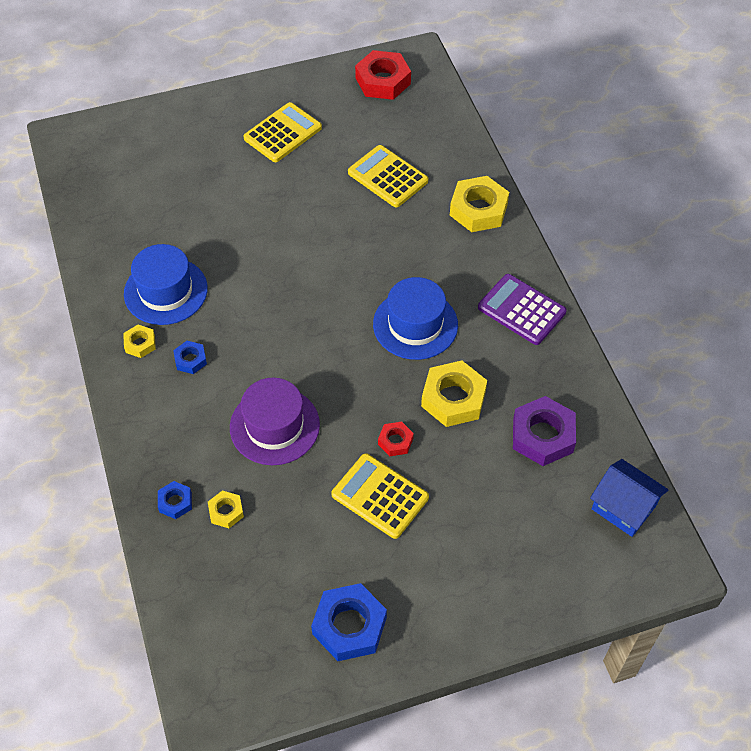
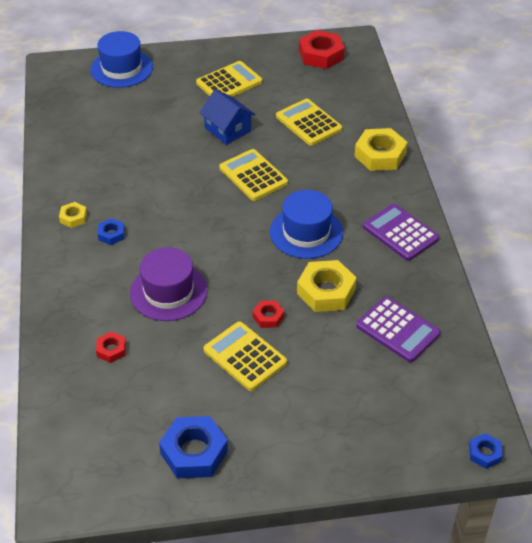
camera: 10 degrees right, 10 degrees down
blue hat [124,244,208,325] -> blue hat moved to [90,31,153,88]
blue nut [158,481,192,519] -> blue nut moved to [469,433,503,469]
yellow nut [208,491,244,528] -> red nut [96,331,126,363]
purple nut [513,396,576,466] -> purple calculator [356,297,440,362]
blue house [590,459,668,537] -> blue house moved to [199,89,256,145]
none -> yellow calculator [219,149,288,201]

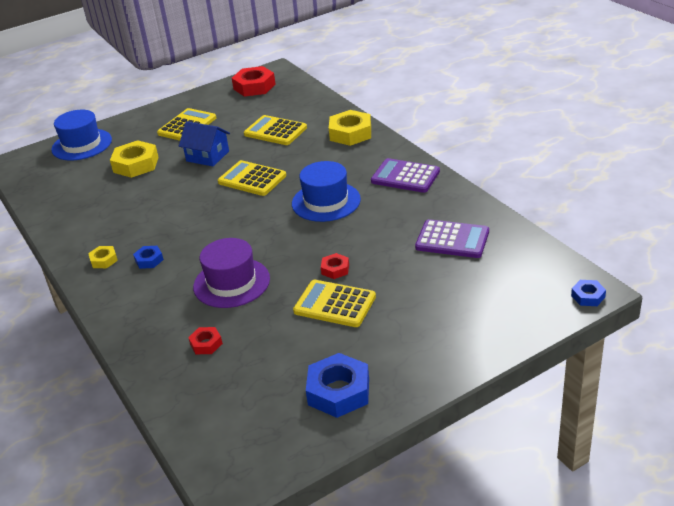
camera: 20 degrees left, 10 degrees down
yellow nut [297,260,357,312] -> yellow nut moved to [110,140,159,178]

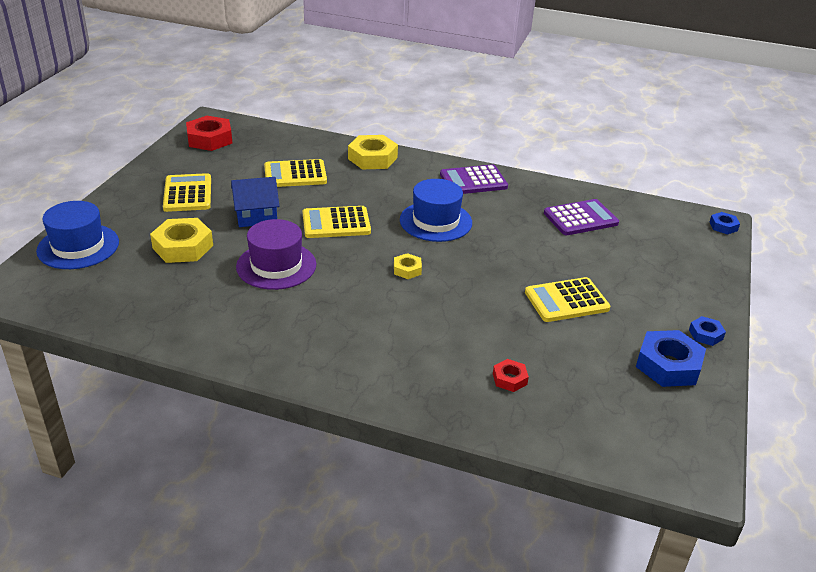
camera: 45 degrees left, 0 degrees up
yellow nut [88,246,118,268] -> yellow nut moved to [394,253,422,279]
blue nut [133,246,164,269] -> blue nut moved to [689,316,726,346]
purple hat [193,238,270,308] -> purple hat moved to [236,219,316,290]
red nut [321,253,349,279] -> none

